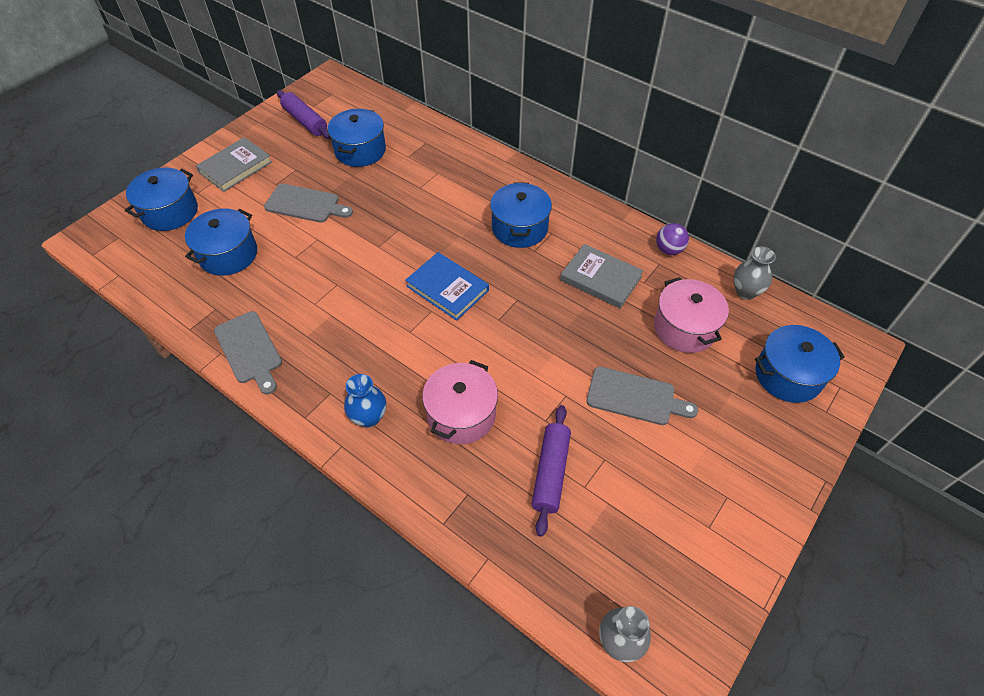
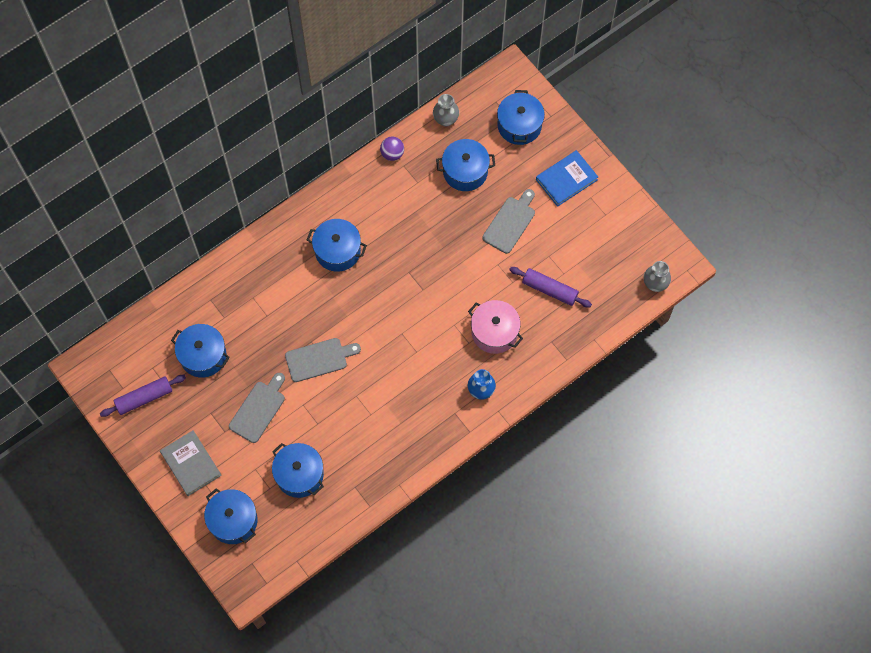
camera: 75 degrees left, 15 degrees up
grey cutting board [214,311,282,394] -> grey cutting board moved to [285,338,361,382]
blue book [405,252,489,321] -> blue book moved to [536,150,598,207]
grey book [560,244,644,309] -> none
pink pot [654,277,729,353] -> blue pot [436,139,495,191]

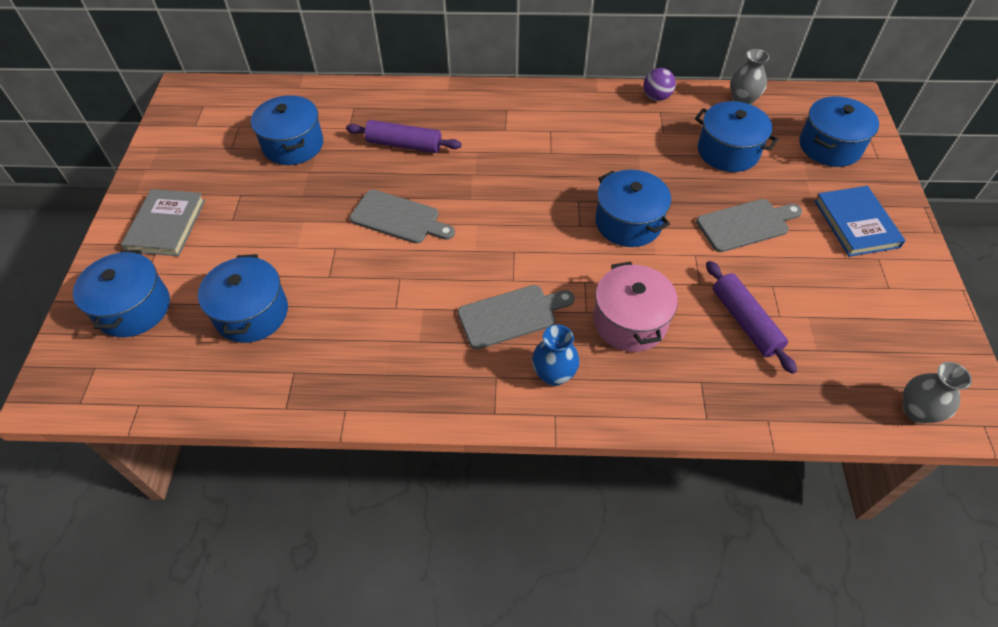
camera: 40 degrees right, 15 degrees down
purple rolling pin [100,375,186,417] -> purple rolling pin moved to [346,120,462,153]
grey cutting board [229,373,285,443] -> grey cutting board moved to [458,285,575,349]
blue pot [307,219,367,272] -> blue pot moved to [595,170,671,247]
blue book [536,150,598,207] -> blue book turned 75 degrees clockwise [815,186,906,257]

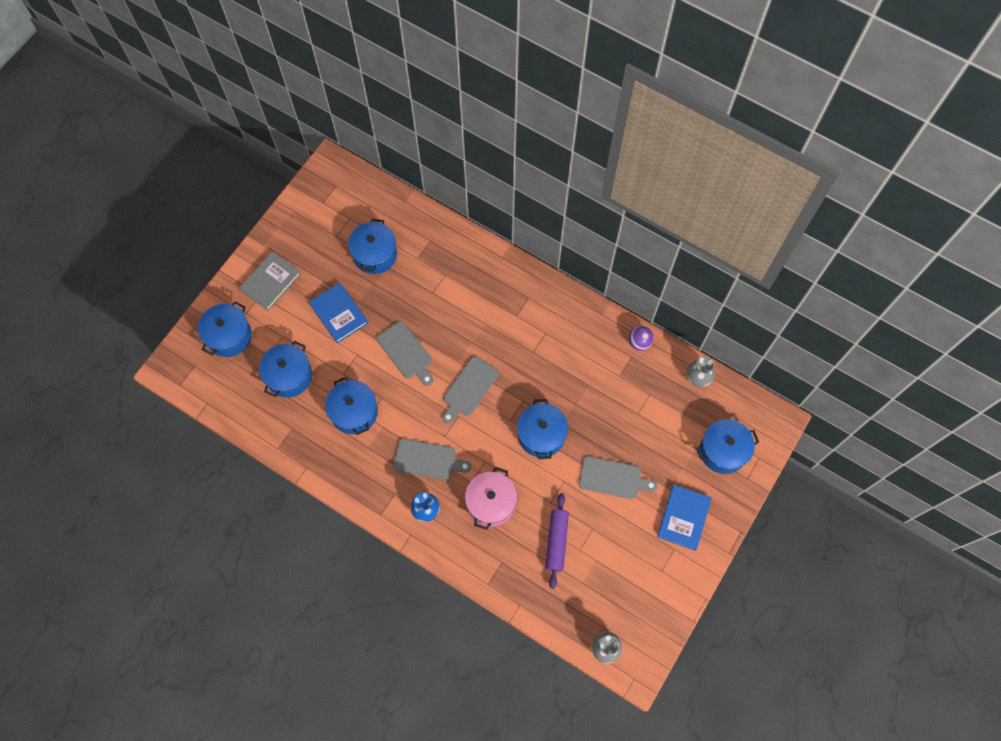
camera: 30 degrees right, 15 degrees up
purple rolling pin [346,120,462,153] -> none
blue pot [695,101,778,172] -> blue pot moved to [325,377,378,435]
none -> blue book [309,283,368,343]
none -> grey cutting board [443,356,499,424]

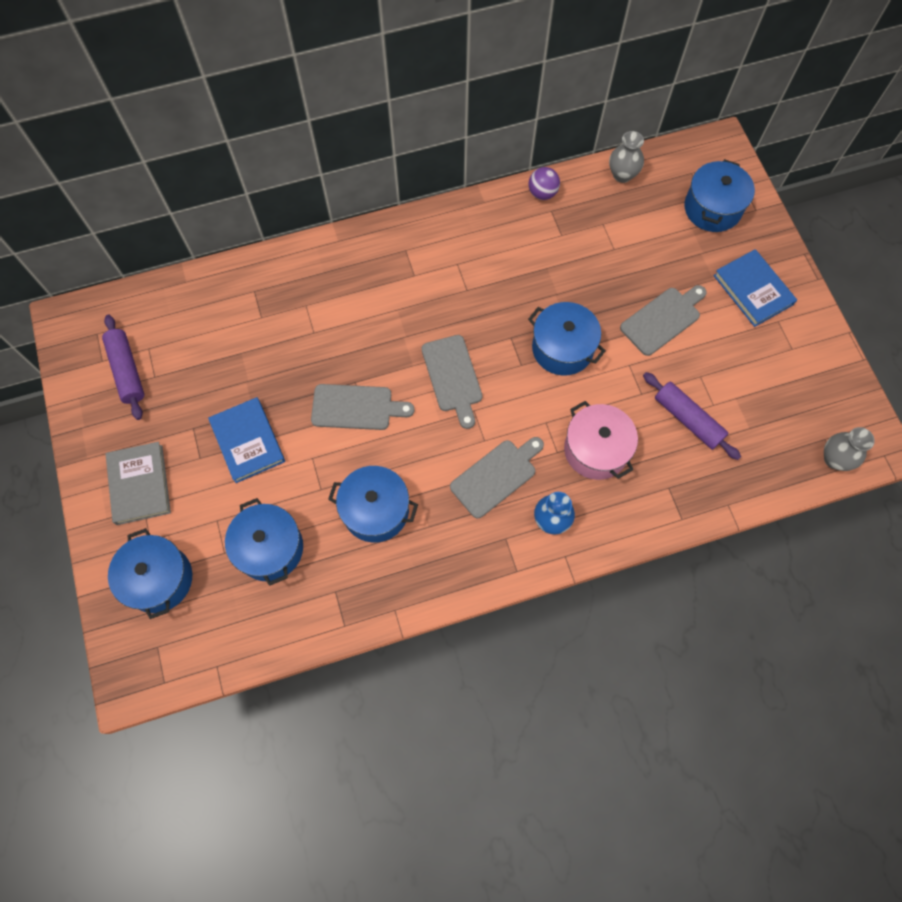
camera: 50 degrees left, 0 degrees up
blue book [309,283,368,343] -> blue book turned 60 degrees clockwise [208,397,285,483]
blue pot [348,219,397,274] -> none
none -> purple rolling pin [102,315,144,420]

